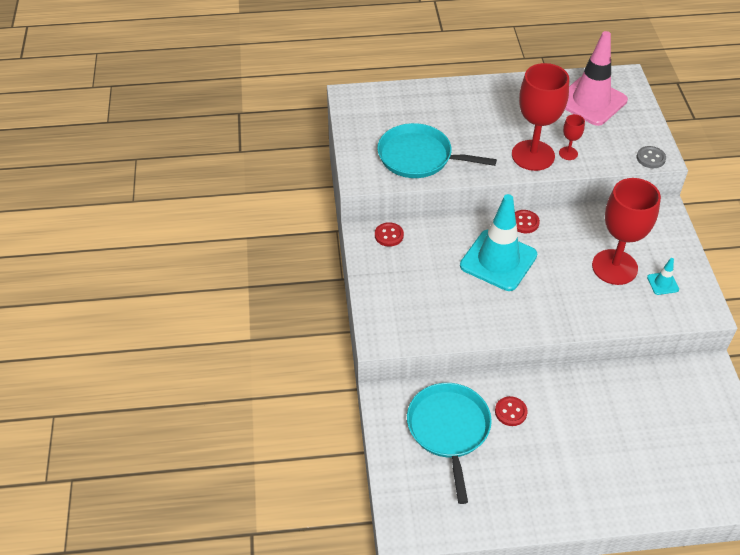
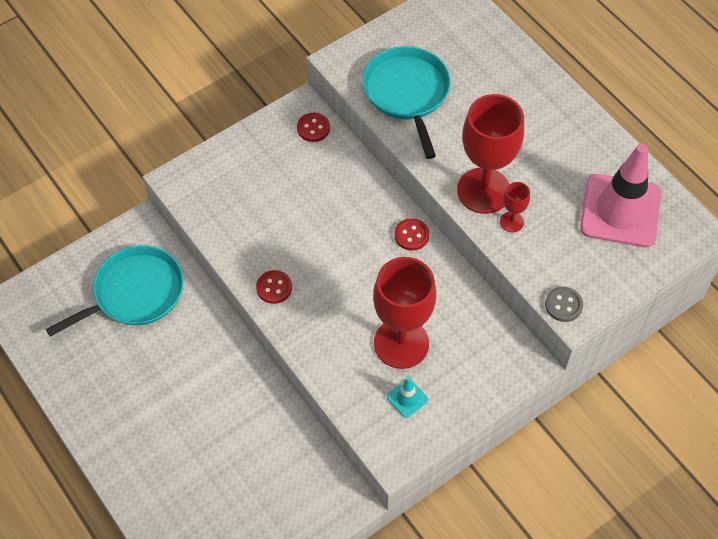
camera: 60 degrees right, 10 degrees up
turquoise traffic cone [460,194,537,291] -> none
red button [495,396,527,426] -> red button moved to [256,270,292,304]

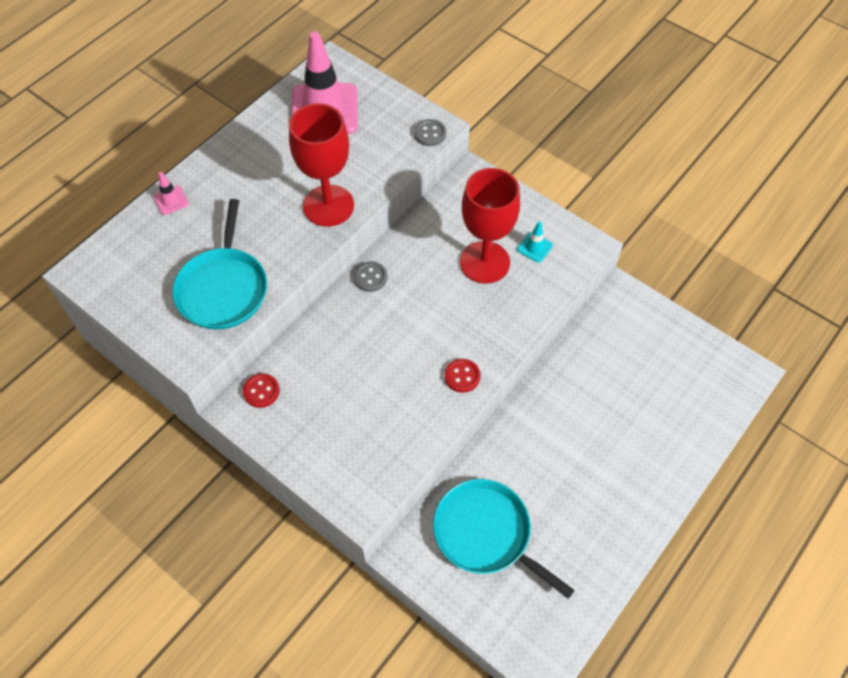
camera: 105 degrees left, 0 degrees up
turquoise pan [362,46,450,159] -> turquoise pan turned 60 degrees counterclockwise [172,199,267,330]
red button [394,218,429,251] -> grey button [354,261,387,292]
red goblet [500,182,530,232] -> none
none -> pink traffic cone [154,172,189,215]

